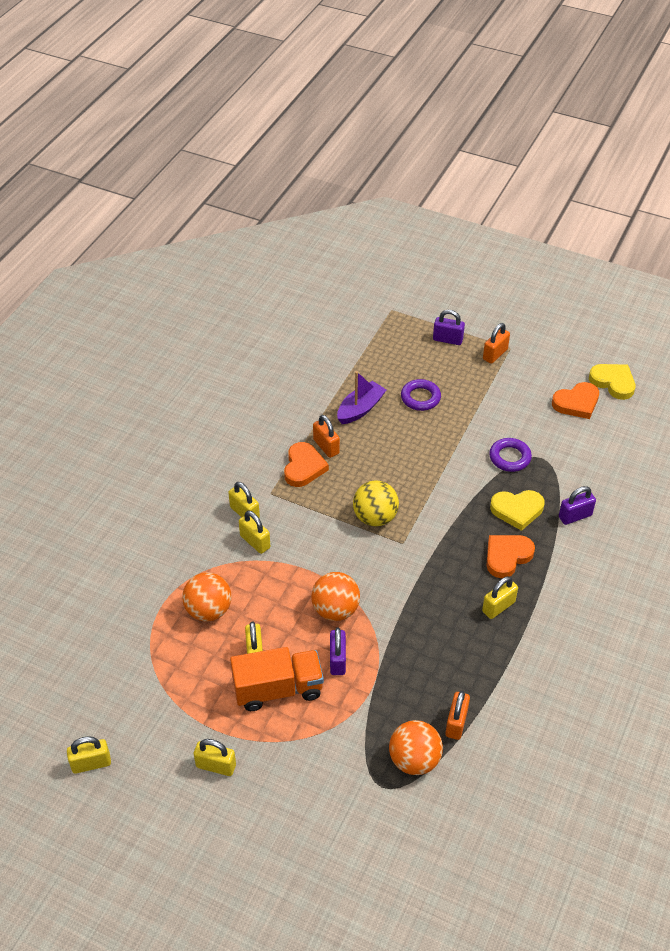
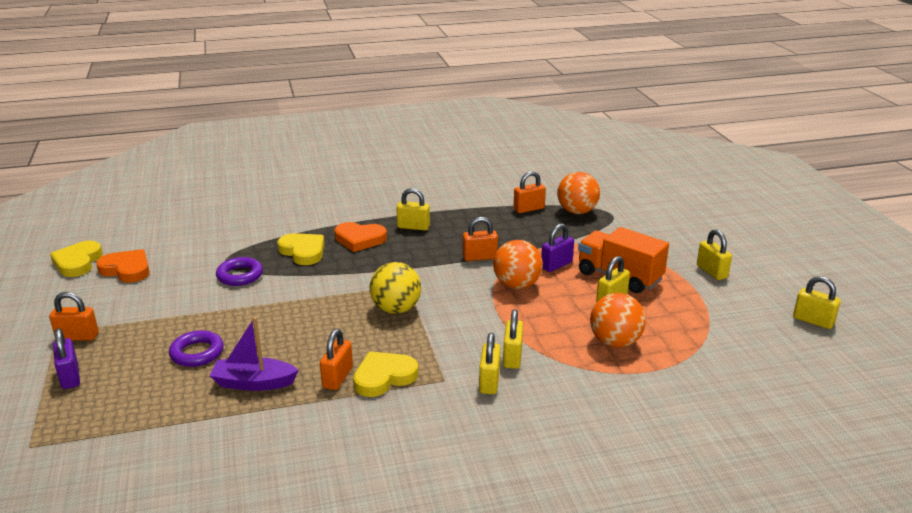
camera: 130 degrees left, 20 degrees down
orange heart [284,442,329,487] -> yellow heart [353,351,418,397]
purple padlock [559,486,596,525] -> none
none -> orange padlock [463,217,498,261]

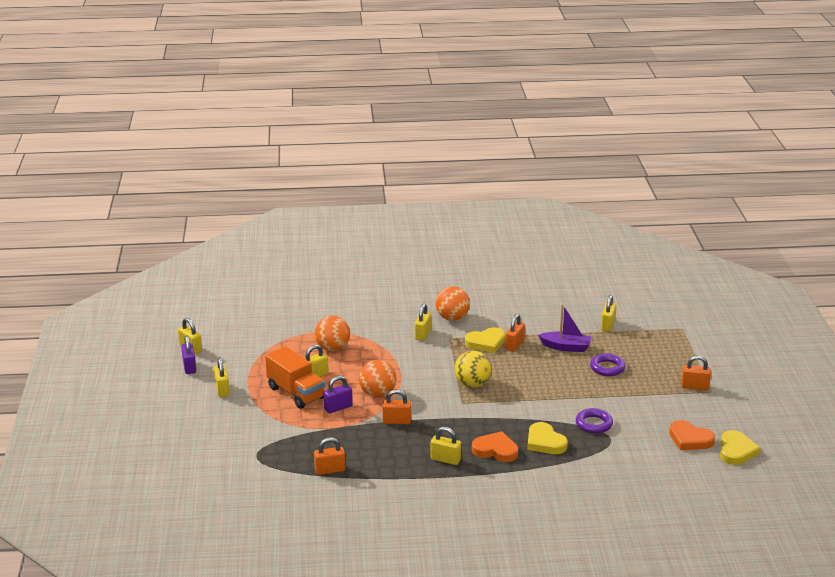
camera: 170 degrees left, 0 degrees up
purple padlock [53,328,80,389] -> purple padlock moved to [181,336,196,374]
yellow padlock [503,309,523,369] -> yellow padlock moved to [601,295,616,332]
orange ball [557,172,600,214] -> orange ball moved to [435,286,470,321]

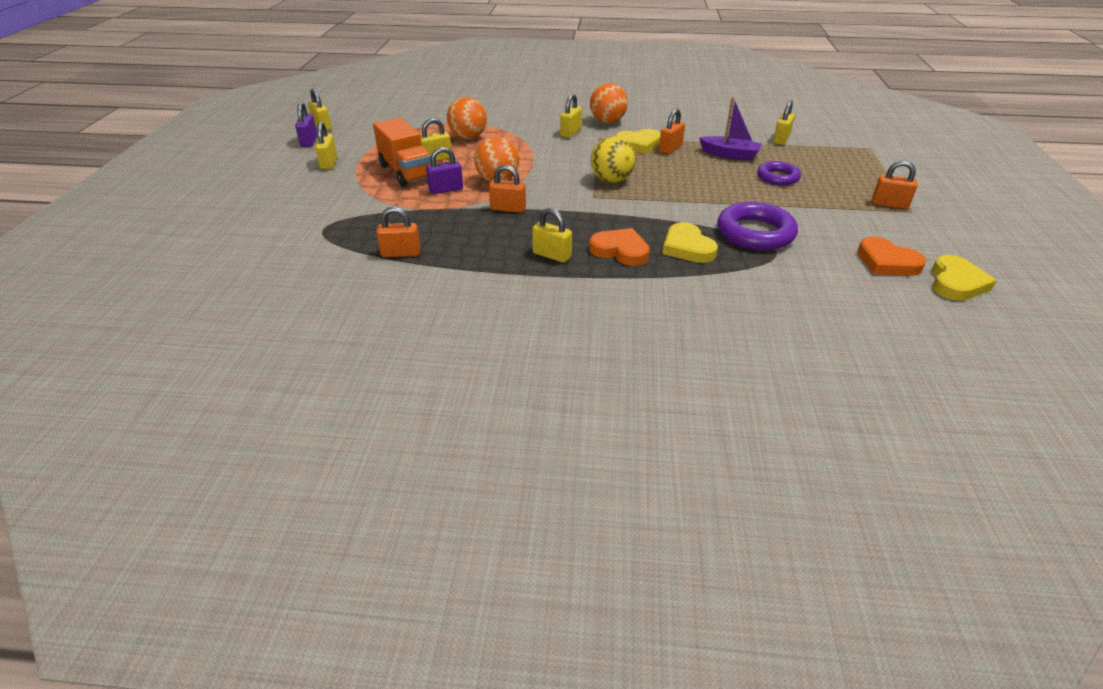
camera: 10 degrees right, 10 degrees up
purple ring [576,408,613,434] -> purple ring [717,202,798,251], size x1.61

